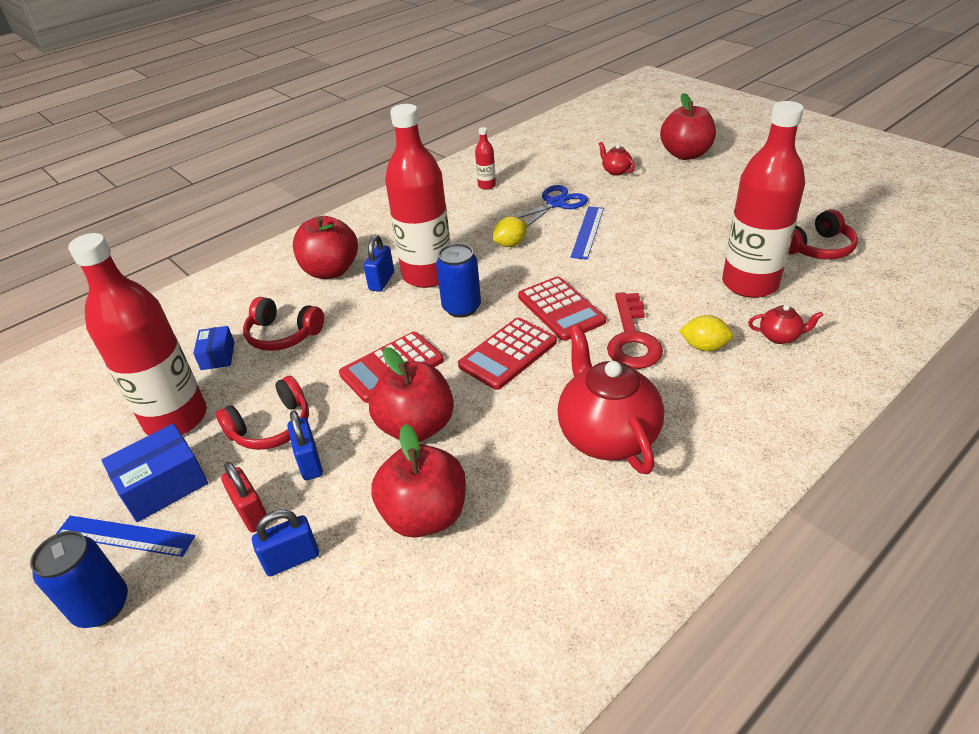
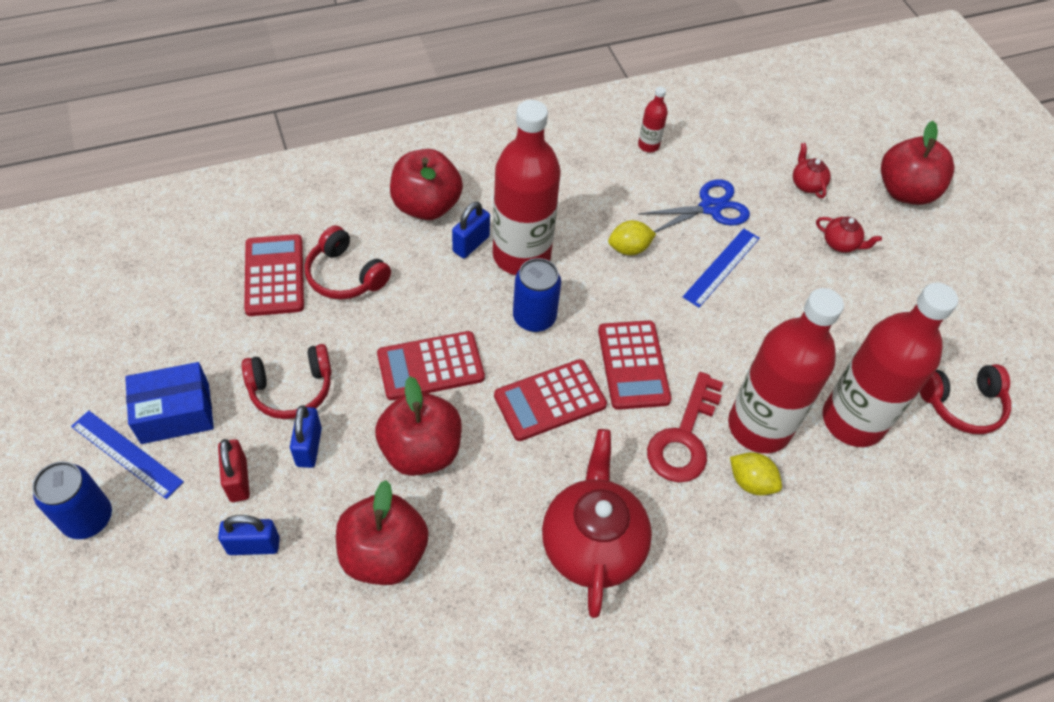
camera: 15 degrees right, 15 degrees up
red bottle [68,233,207,435] -> red bottle moved to [728,288,844,453]
blue box [193,326,235,370] -> red calculator [244,234,304,316]
red teapot [748,305,823,344] -> red teapot moved to [816,217,882,253]

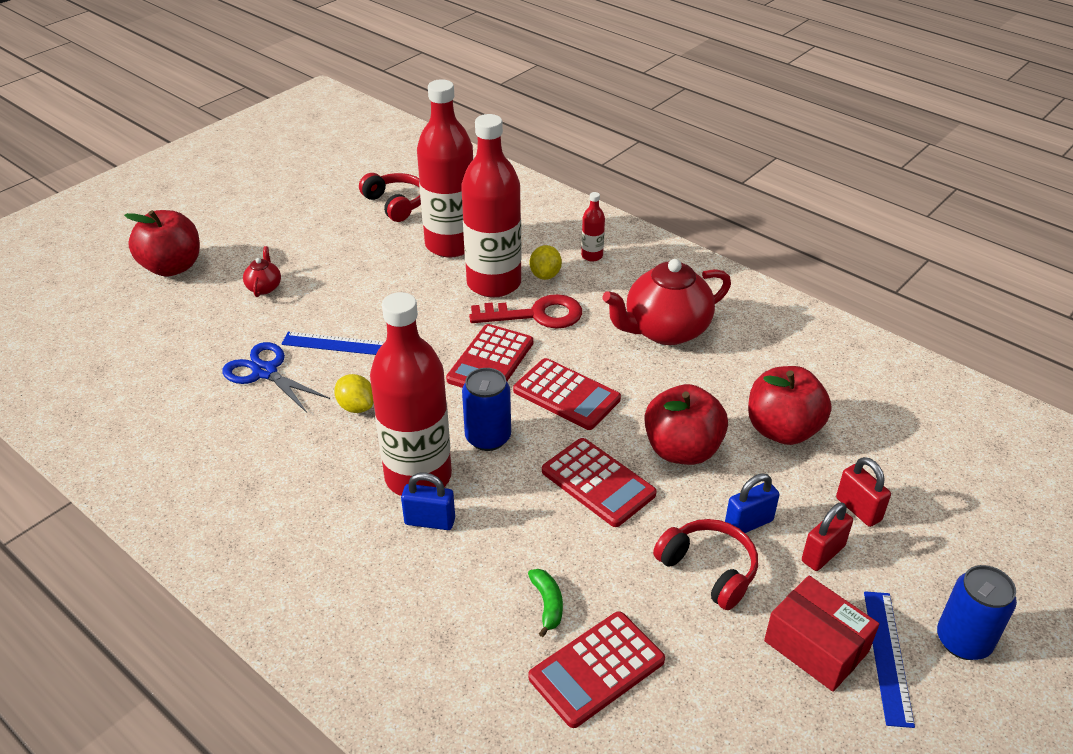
camera: 115 degrees left, 15 degrees down
blue box [125,362,214,444] -> red box [764,576,879,692]
blue padlock [218,515,280,555] -> red padlock [836,457,891,527]
red headphones [304,225,391,299] -> green banana [528,569,563,637]
red apple [390,149,463,220] -> none
red calculator [598,321,671,410] -> red calculator turned 150 degrees clockwise [446,324,533,388]
red bottle [638,87,668,152] -> red bottle moved to [581,192,605,261]
red teapot [793,143,831,198] -> none

